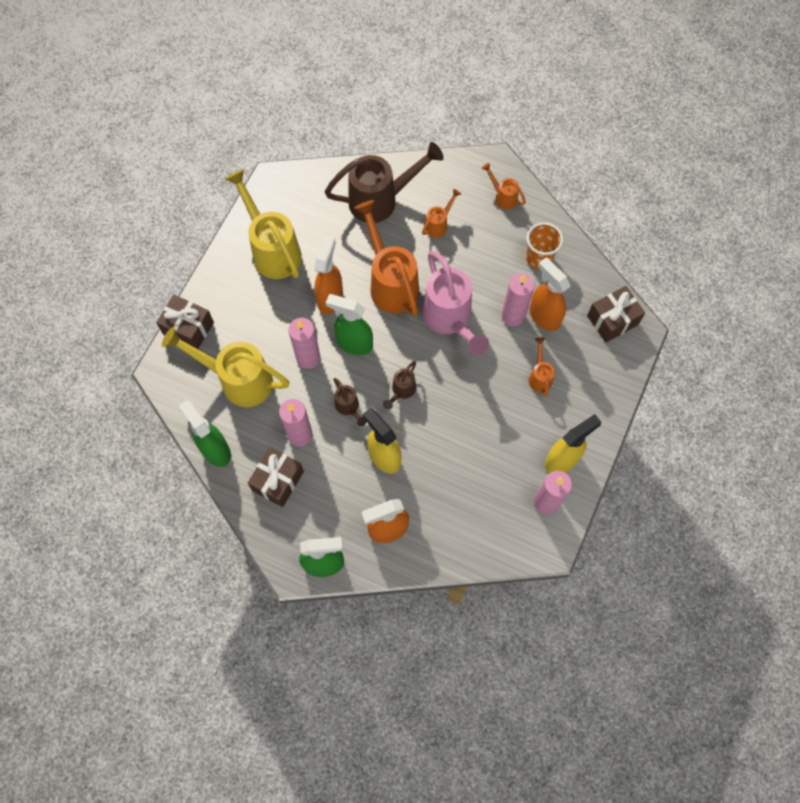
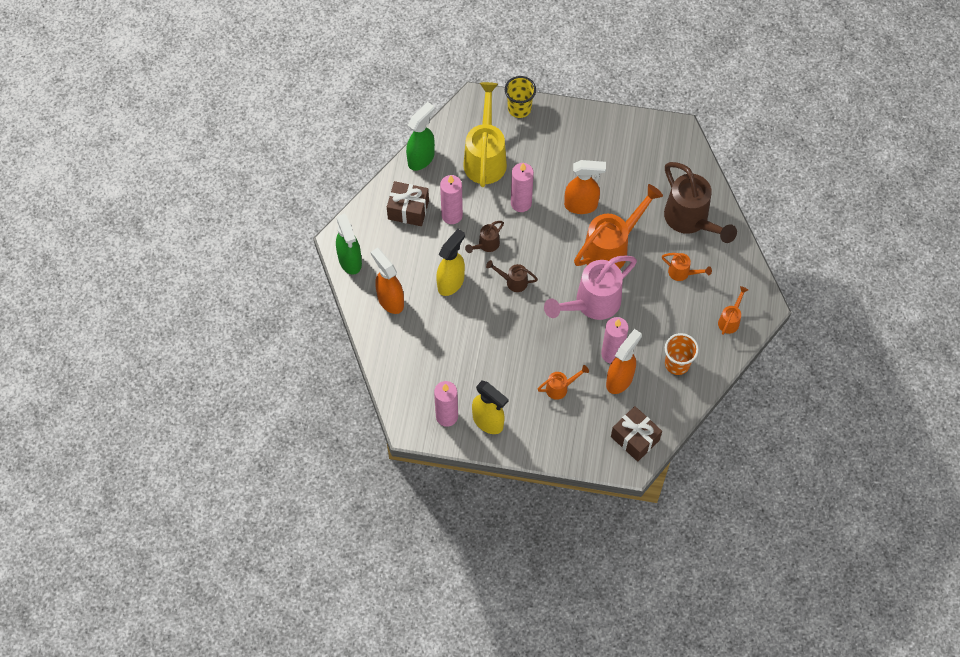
camera: 75 degrees right, 5 degrees down
brown gift [156,295,214,349] -> yellow cup [505,76,536,118]
yellow watering can [225,169,302,279] -> none
green spray bottle [326,294,373,355] -> none

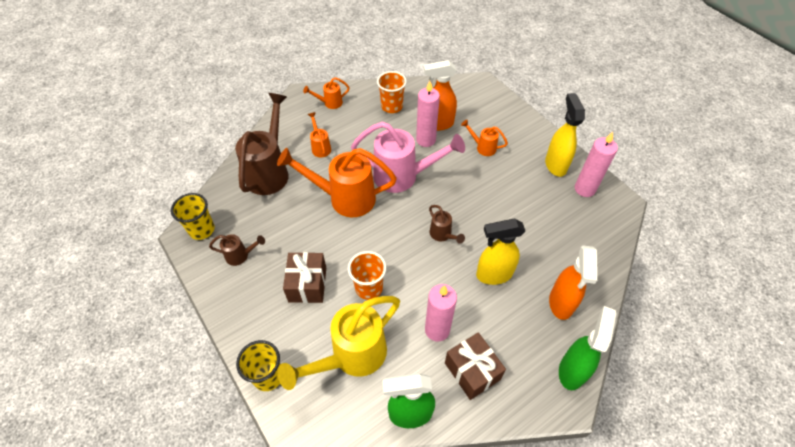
camera: 135 degrees left, 10 degrees down
brown watering can [465,221,504,253] -> brown watering can moved to [209,234,265,266]
pink candle [511,163,534,212] -> orange cup [348,251,387,300]
orange spray bottle [564,160,606,214] -> none
brown gift [611,406,662,462] -> brown gift moved to [283,252,326,303]
none -> yellow cup [171,193,215,240]

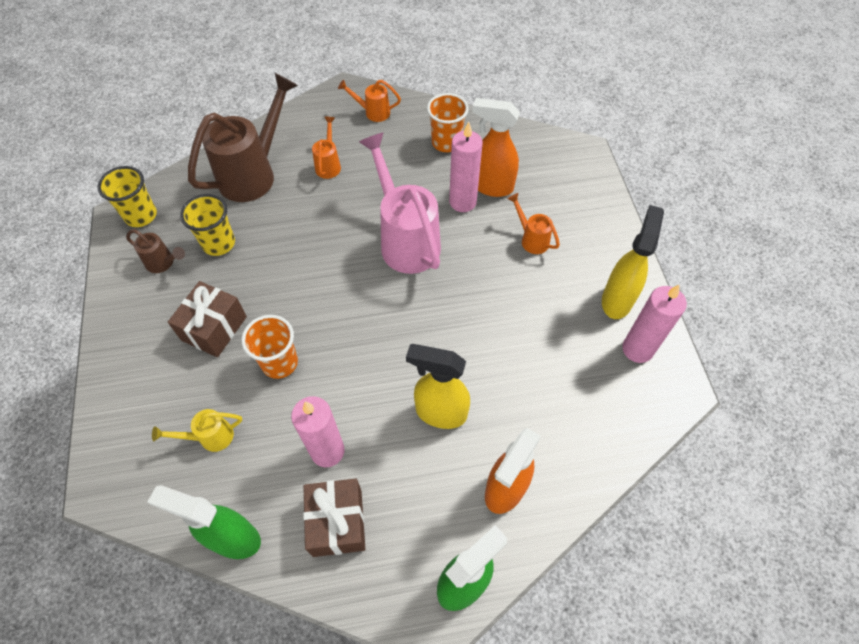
camera: 25 degrees right, 5 degrees up
yellow cup [236,340,281,391] -> yellow cup moved to [180,194,235,256]
orange watering can [277,148,397,217] -> none
yellow watering can [277,296,400,390] -> yellow watering can [152,409,242,452], size x0.47
pink watering can [351,122,465,193] -> pink watering can turned 150 degrees counterclockwise [359,132,441,274]
brown watering can [429,205,465,244] -> none

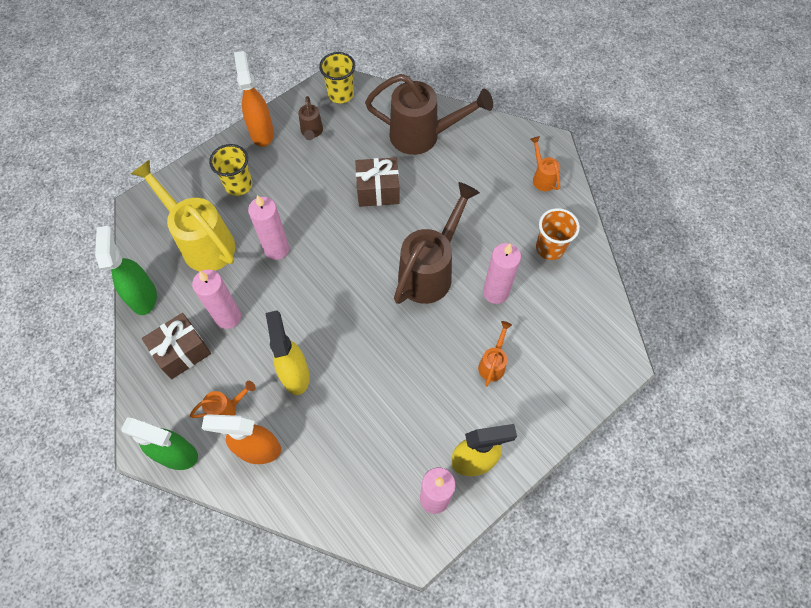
camera: 60 degrees right, 5 degrees up
yellow watering can [152,409,242,452] -> yellow watering can [131,159,235,271], size x2.13
brown gift [168,281,247,357] -> brown gift moved to [355,158,400,207]
yellow cup [180,194,235,256] -> yellow cup moved to [209,144,252,196]
orange cup [242,315,298,379] -> pink candle [248,195,289,260]
orange watering can [312,116,341,179] -> orange watering can moved to [190,381,256,418]
pink watering can [359,132,441,274] -> brown watering can [394,182,480,304]
orange spray bottle [472,98,520,197] -> orange spray bottle moved to [234,51,274,147]

